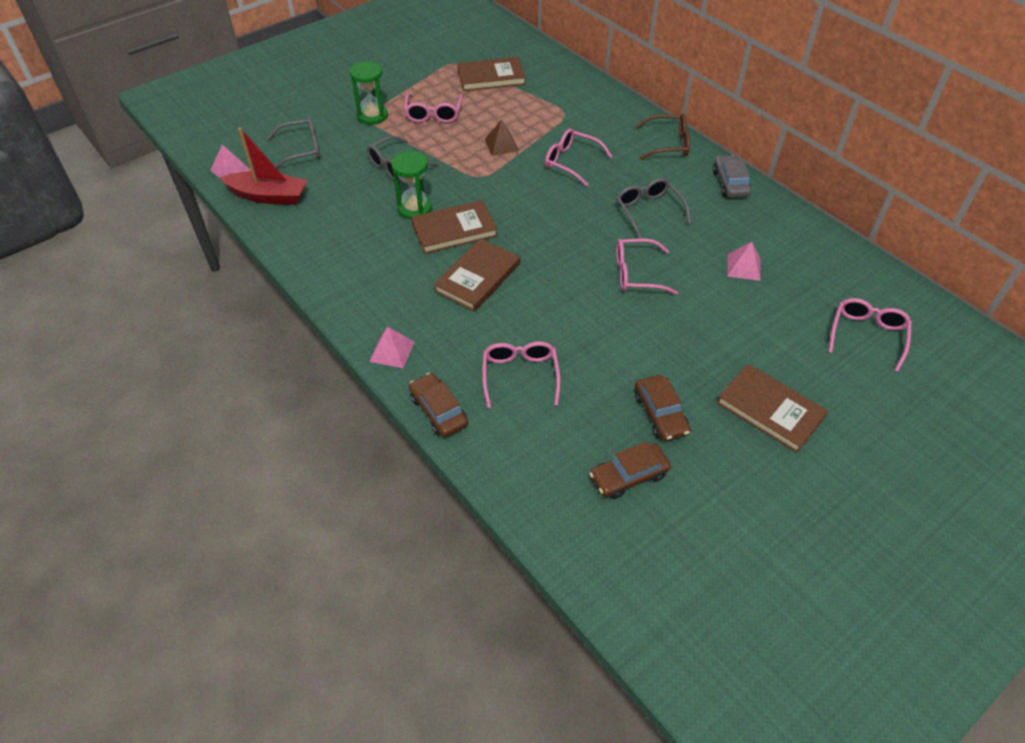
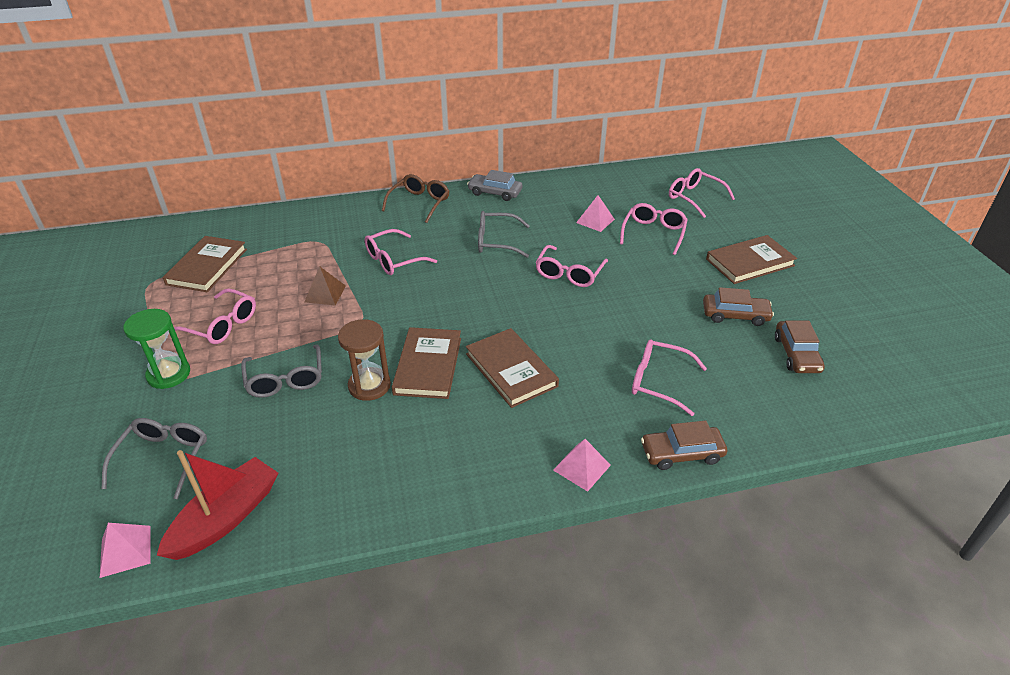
camera: 65 degrees left, 10 degrees down
green hourglass [391,151,432,220] -> brown hourglass [338,319,391,401]
none -> pink glasses [620,203,688,255]

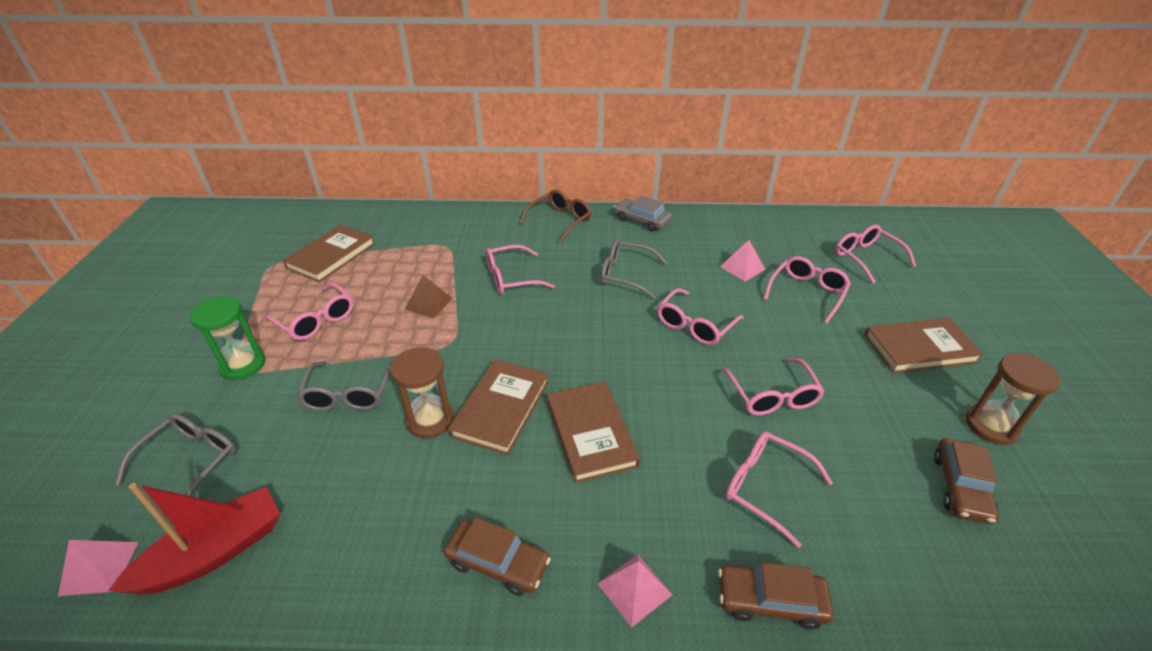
camera: 15 degrees right, 0 degrees up
brown car [703,287,774,326] -> brown car moved to [444,517,551,596]
none -> pink glasses [721,358,825,415]
none -> brown hourglass [966,353,1061,445]

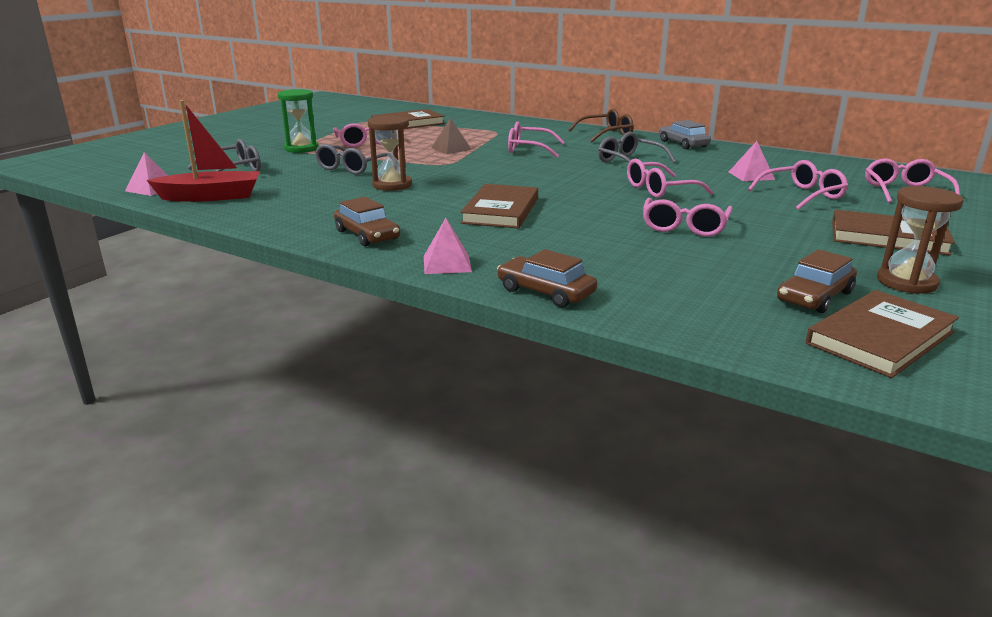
camera: 30 degrees right, 15 degrees down
brown book [448,359,549,455] -> brown book moved to [806,290,959,378]
pink glasses [725,431,833,548] -> none

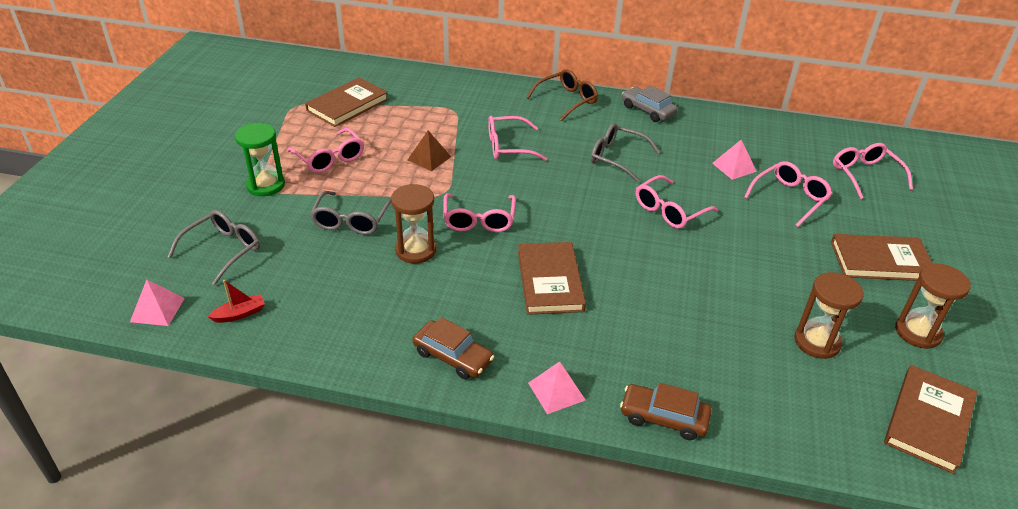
camera: 20 degrees left, 15 degrees up
red boat [147,100,260,202] -> red boat [208,280,265,323], size x0.48
pink glasses [643,198,733,237] -> pink glasses moved to [443,193,516,232]
brown car [777,249,857,313] -> none
none -> brown hourglass [794,272,864,359]

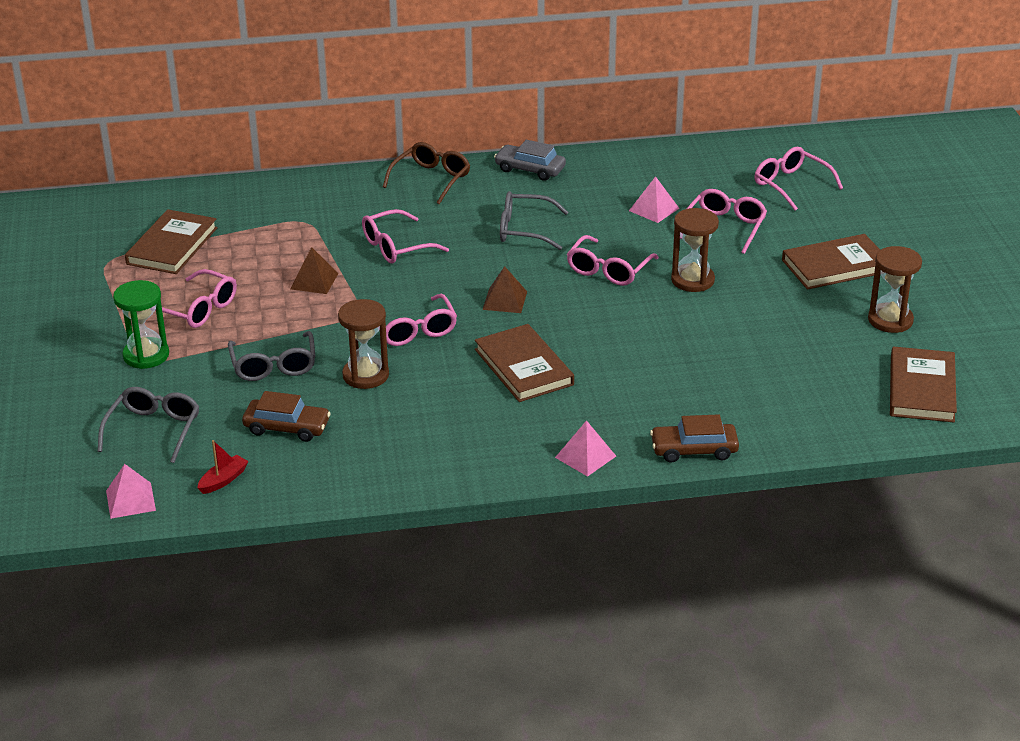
camera: 20 degrees left, 5 degrees down
brown car [413,317,494,379] -> brown car moved to [242,391,331,442]
brown hourglass [794,272,864,359] -> brown hourglass moved to [671,208,719,292]
none -> brown pyramid [482,266,527,313]

